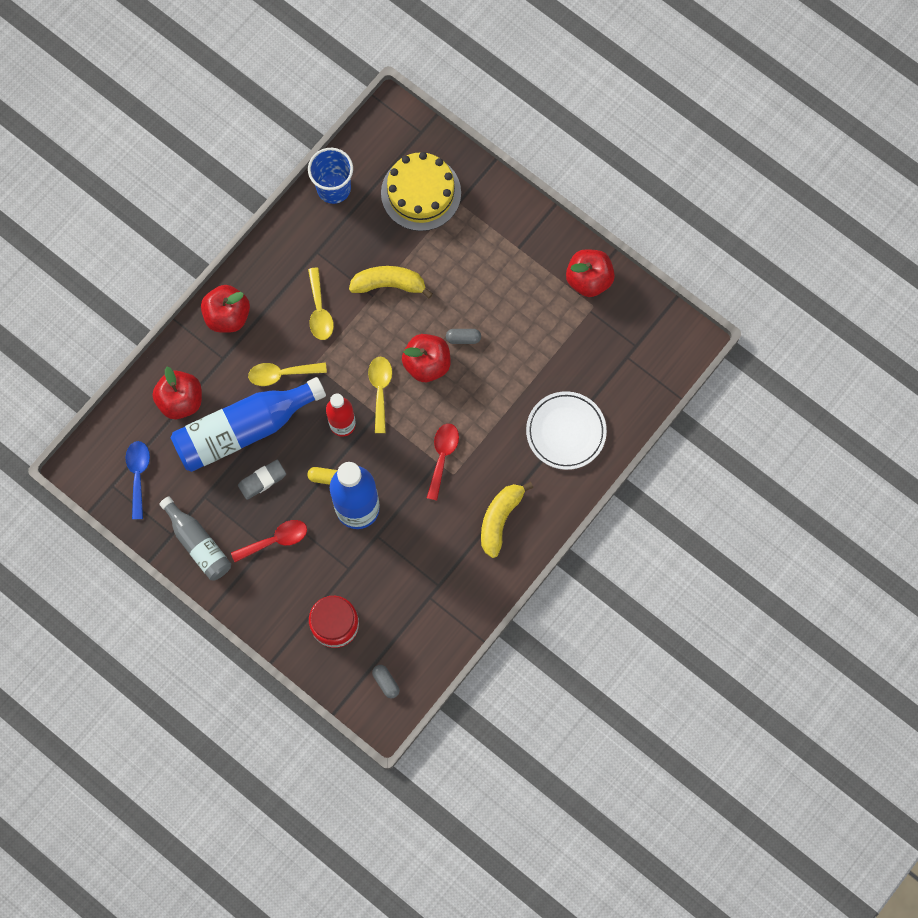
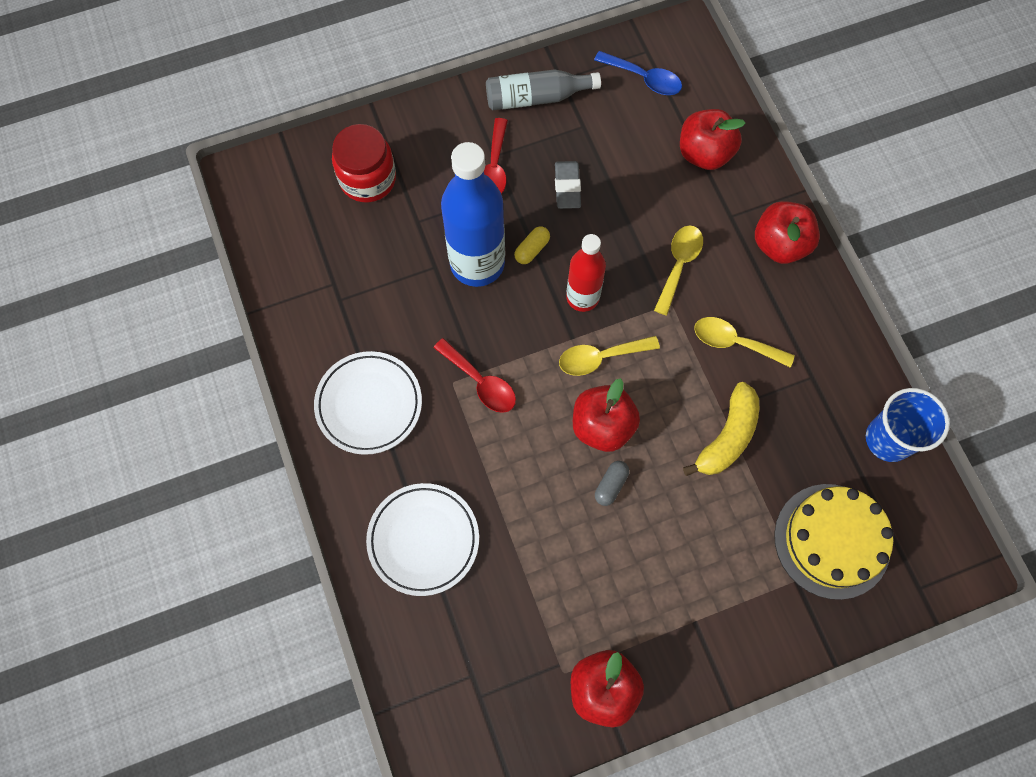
camera: 120 degrees right, 5 degrees down
blue bottle [171,377,326,472] -> none
yellow spoon [368,357,392,433] -> yellow spoon turned 135 degrees clockwise [559,336,660,376]
grey capsule [372,665,400,698] -> none
yellow banana [481,482,533,558] -> white plate [314,351,422,455]

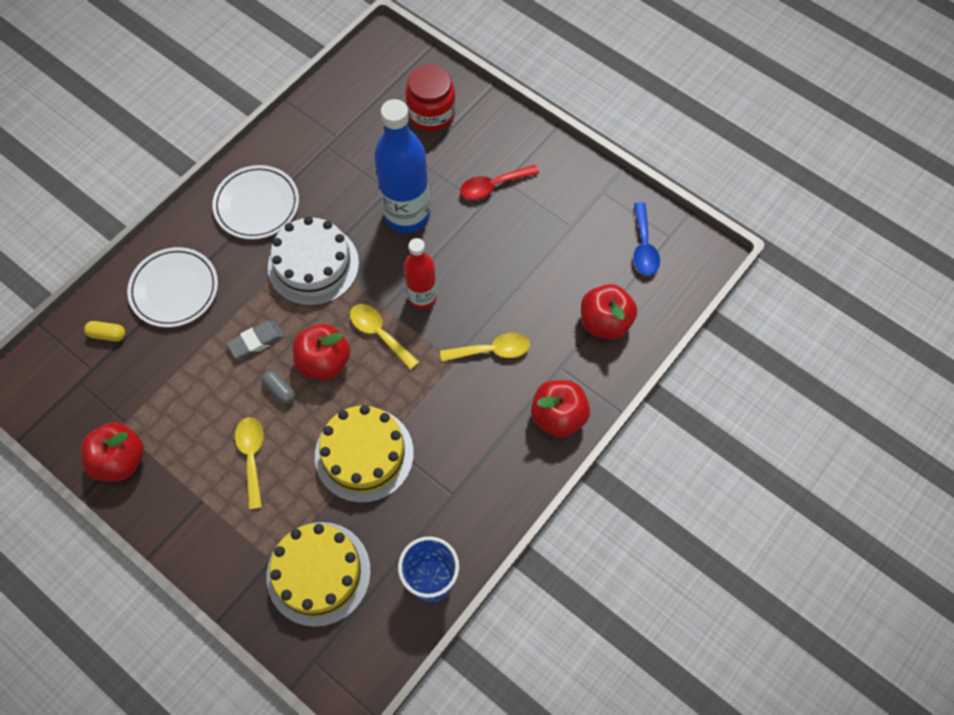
camera: 60 degrees right, 5 degrees down
red spoon [433,338,516,413] -> white cake [268,216,359,306]
grey bottle [486,69,601,110] -> none
yellow capsule [514,226,550,264] -> yellow capsule moved to [84,321,125,342]
grey eraser [555,161,581,209] -> grey eraser moved to [226,321,285,359]
grey capsule [595,461,629,506] -> grey capsule turned 45 degrees clockwise [261,371,295,404]
yellow banana [683,382,759,476] -> yellow cake [315,405,414,503]
yellow spoon [694,317,795,368] -> yellow spoon moved to [235,417,264,509]

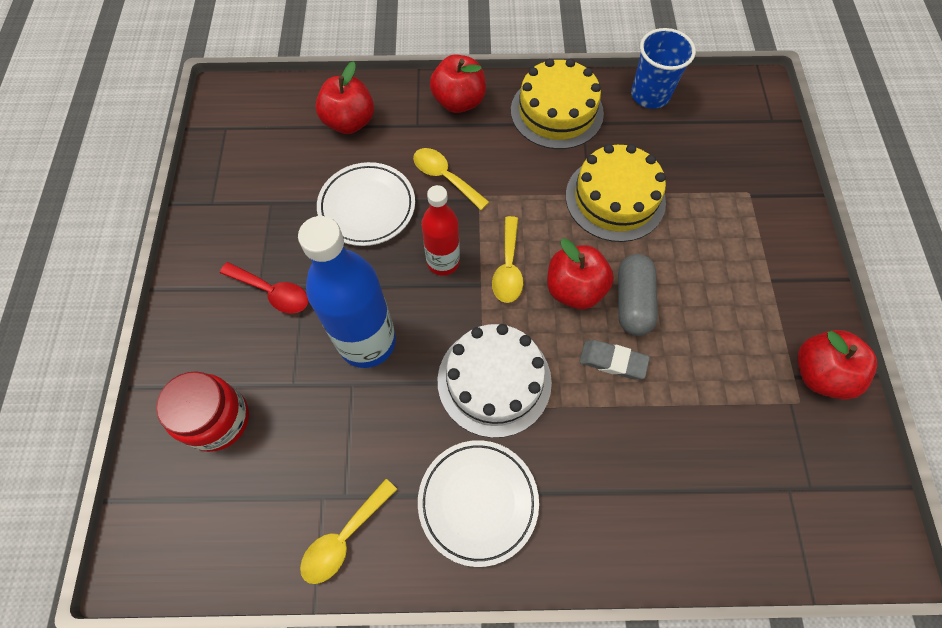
camera: 130 degrees left, 0 degrees up
yellow capsule [84,321,125,342] -> none
white plate [127,247,218,327] -> white plate moved to [317,162,415,246]
yellow spoon [235,417,264,509] -> yellow spoon moved to [300,479,397,584]
grey capsule [261,371,295,404] -> grey capsule [618,254,658,336], size x1.81
yellow cake [266,522,371,627] -> yellow cake moved to [511,58,604,149]
blue spoon [633,202,660,276] -> none

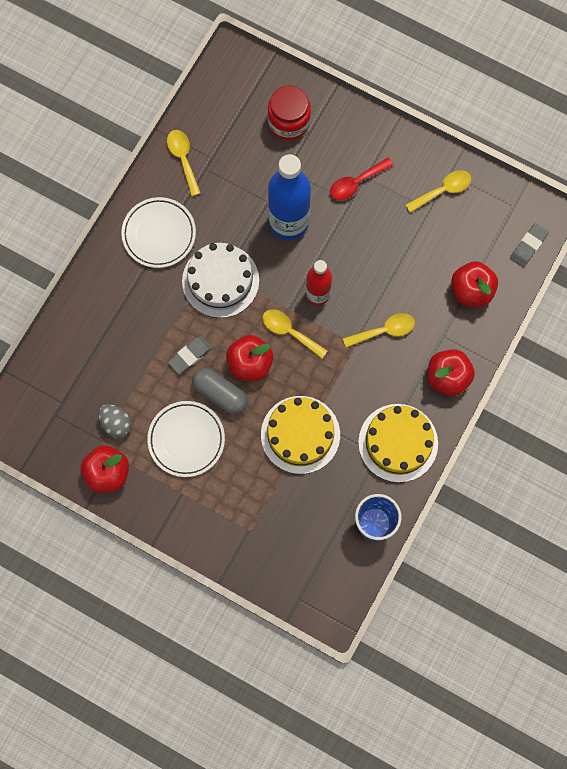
camera: 120 degrees right, 10 degrees up
white plate [317,162,415,246] -> white plate moved to [147,401,225,477]
none -> grey egg [98,404,132,438]
none -> yellow spoon [406,170,471,213]
none -> grey eraser [510,223,549,267]

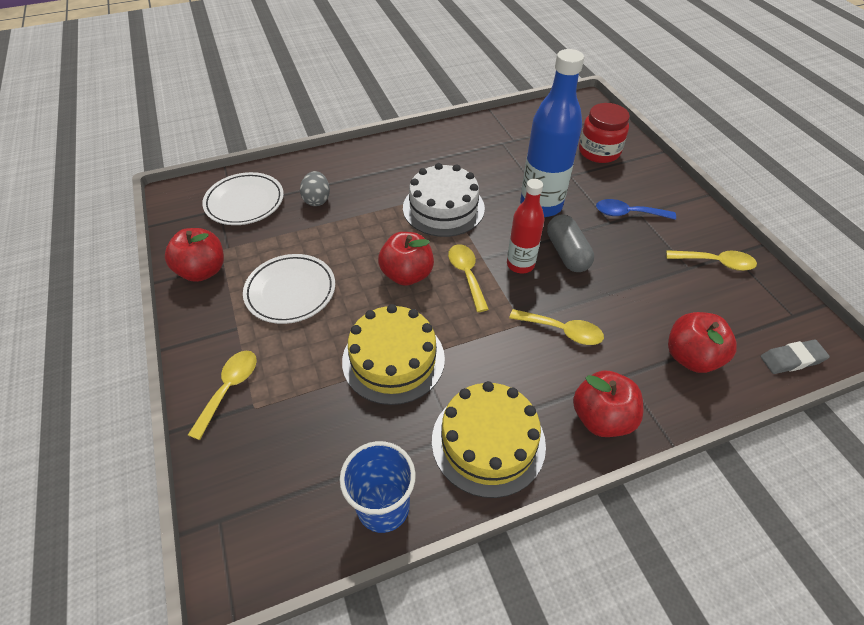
camera: 40 degrees right, 25 degrees down
grey egg [98,404,132,438] -> grey egg moved to [300,171,330,206]
white plate [121,197,196,268] -> white plate moved to [202,172,284,225]
yellow spoon [167,130,201,196] -> yellow spoon moved to [188,351,257,440]
grey eraser [168,336,213,374] -> none
grey capsule [192,368,248,415] -> grey capsule moved to [547,214,594,272]
red spoon [330,158,393,200] -> blue spoon [596,199,676,220]

